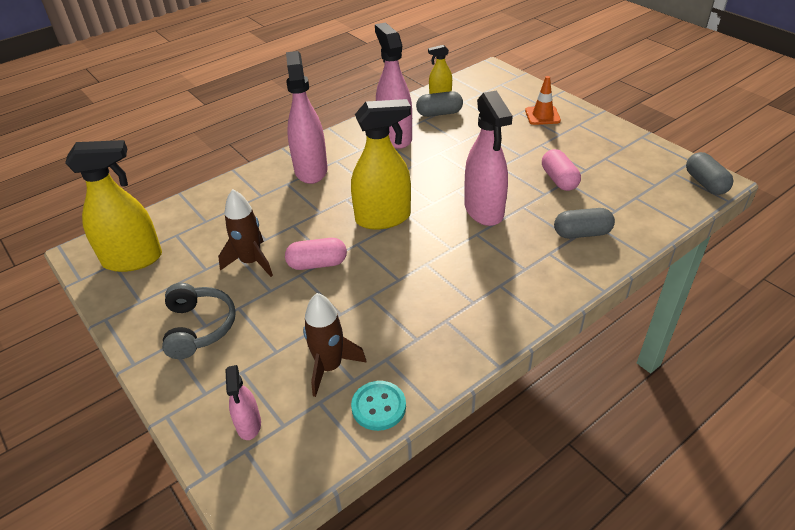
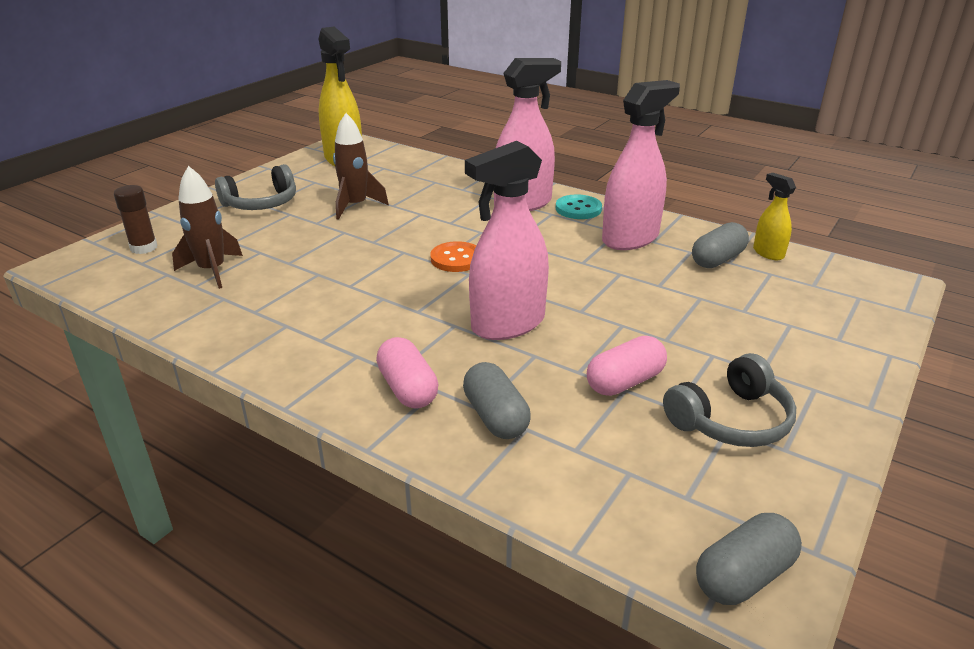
camera: 70 degrees right, 10 degrees down
pink spray bottle [225,365,261,440] -> brown glue stick [114,185,158,254]
pink capsule [285,238,347,270] -> pink capsule moved to [376,337,438,409]
yellow spray bottle [351,99,411,230] -> orange button [430,241,476,272]
turquoise button [351,381,406,431] -> turquoise button moved to [556,194,602,219]
grey capsule [416,91,463,117] -> grey capsule turned 75 degrees clockwise [692,222,749,268]
orange traffic cone [525,76,561,125] -> none
none -> grey headphones [663,353,796,447]

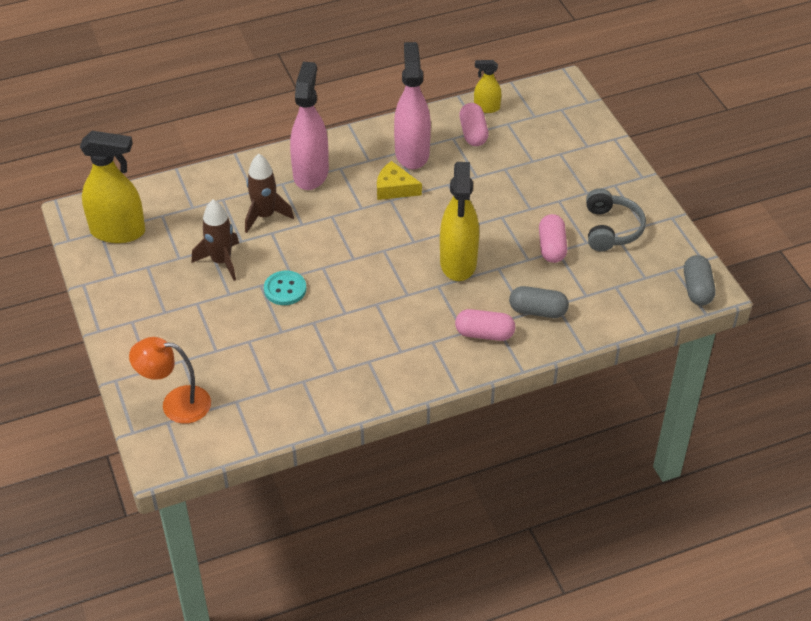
camera: 55 degrees left, 15 degrees up
brown glue stick [114,185,158,254] -> orange lamp [129,337,211,424]
brown rocket [172,166,243,289] -> brown rocket moved to [245,154,294,233]
grey headphones [215,164,296,210] -> none
orange button [430,241,476,272] -> none
pink spray bottle [465,141,549,340] -> yellow spray bottle [440,162,479,281]
turquoise button [556,194,602,219] -> turquoise button moved to [264,271,306,305]
grey capsule [692,222,749,268] -> pink capsule [459,103,489,146]
none -> yellow cheese [377,161,422,200]

